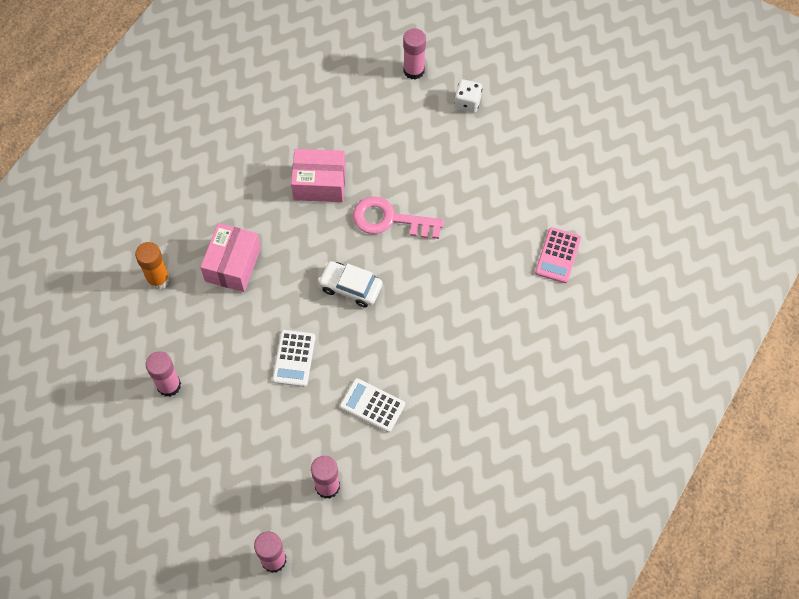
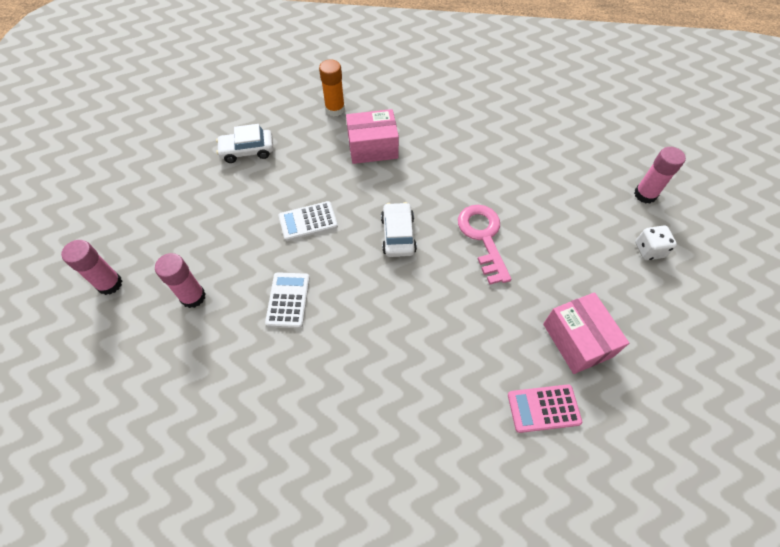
camera: 65 degrees right, 5 degrees down
pink glue stick [146,351,181,397] -> white car [216,124,273,163]
pink box [291,149,346,202] -> pink box moved to [543,292,629,374]

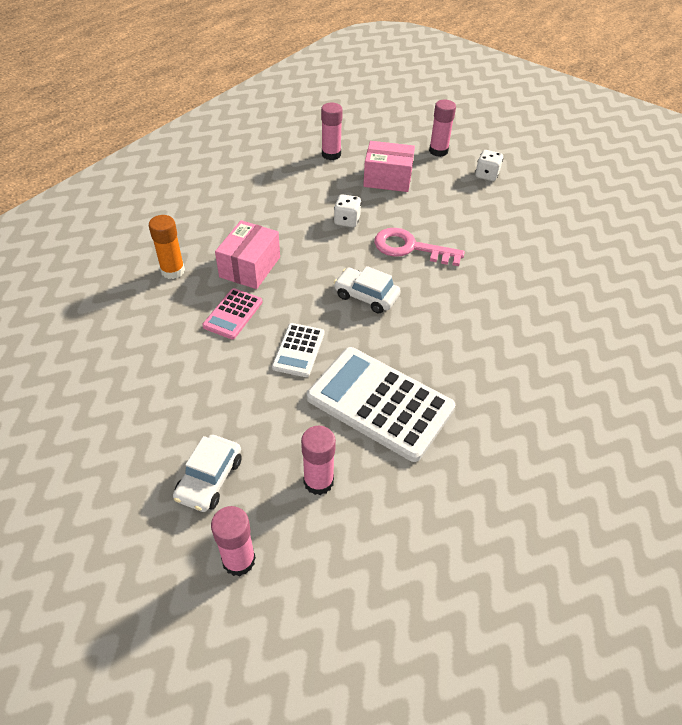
camera: 60 degrees left, 10 degrees down
white car [216,124,273,163] -> white car moved to [173,435,242,512]
white calculator [265,272,310,328] -> white calculator [307,347,455,462], size x1.98
pink calculator [508,384,582,433] -> pink calculator moved to [202,288,263,339]
pink box [543,292,629,374] -> pink box moved to [363,141,415,192]
none -> pink glue stick [321,103,343,160]
none -> white dice [334,194,361,227]

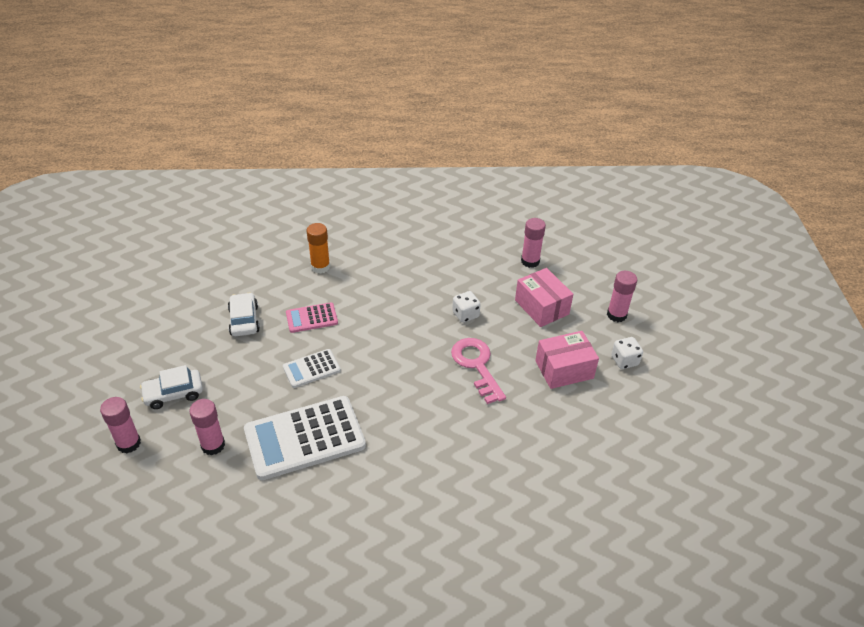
camera: 50 degrees right, 5 degrees down
pink box [215,220,280,289] -> pink box moved to [535,331,599,389]
white calculator [307,347,455,462] -> white calculator turned 105 degrees counterclockwise [244,396,366,480]
white car [334,266,401,314] -> white car moved to [228,292,260,336]

